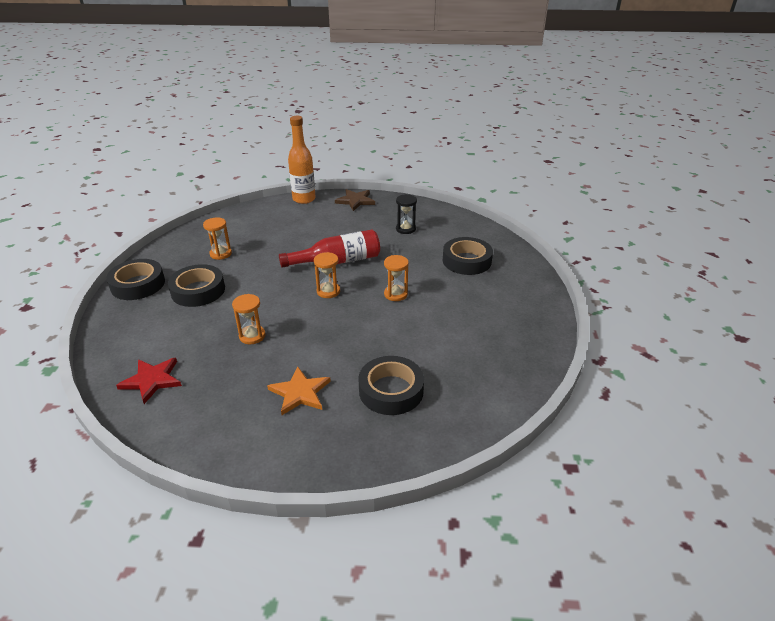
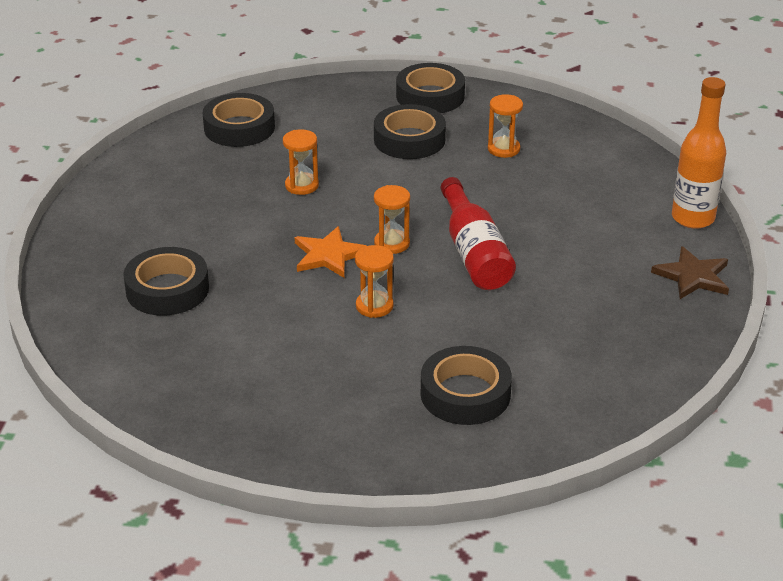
camera: 95 degrees right, 0 degrees up
red star [116,358,182,404] -> black tape [203,93,275,147]
orange star [267,366,331,415] -> orange star moved to [295,226,367,278]
black hourglass [396,194,417,234] -> none

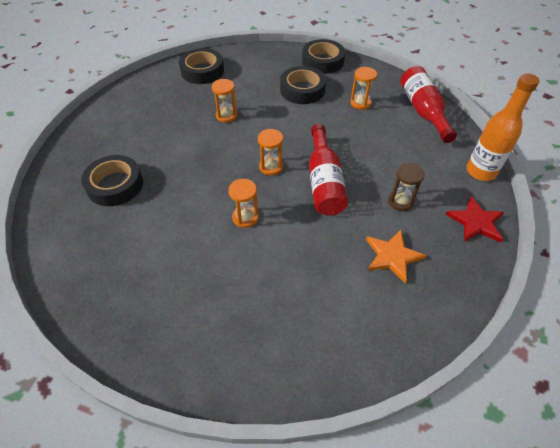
camera: 10 degrees right, 15 degrees up
orange star [295,226,367,278] -> orange star moved to [366,230,426,284]
black tape [421,346,512,425] -> none
brown star [651,246,729,299] -> red star [446,197,504,243]
none -> brown hourglass [388,163,425,211]
none -> red bottle [400,66,457,143]

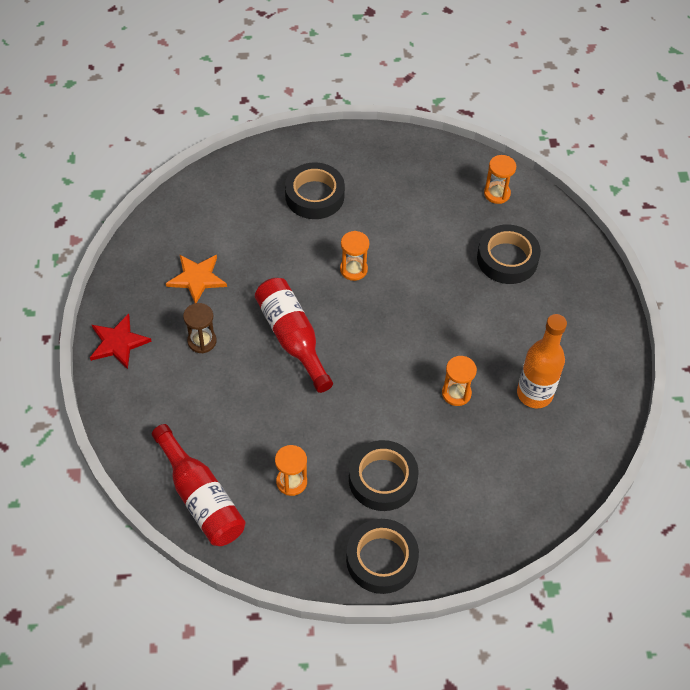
camera: 155 degrees right, 5 degrees up
black tape [179,48,224,84] -> black tape moved to [285,162,345,219]
orange hourglass [258,129,283,175] -> orange hourglass moved to [484,155,516,204]
orange bottle [466,73,540,181] -> orange bottle moved to [517,314,567,408]

